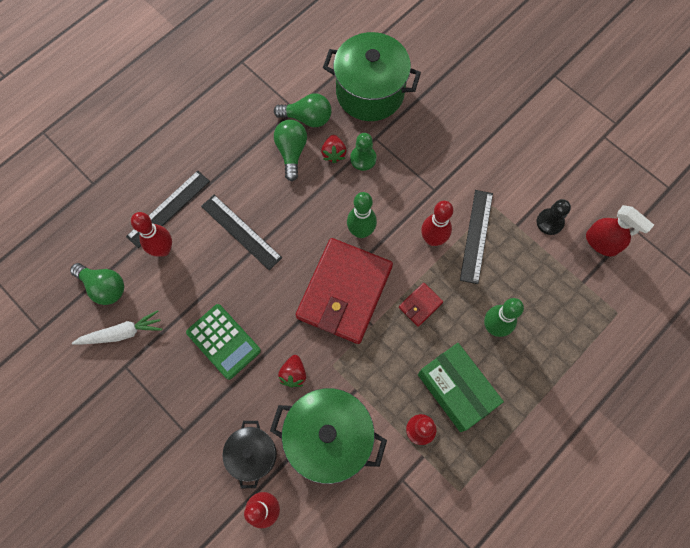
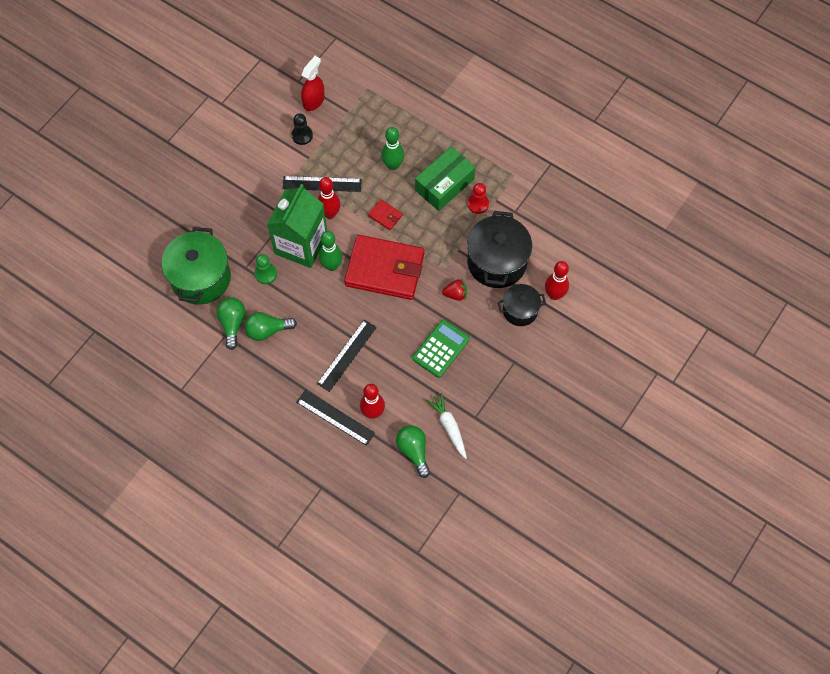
camera: 100 degrees left, 5 degrees down
green light bulb [70,263,124,305] -> green light bulb turned 45 degrees counterclockwise [396,425,430,478]
green pot [270,388,387,484] -> black pot [467,211,532,288]
red strawberry [321,135,347,164] -> none
none -> green carton [267,184,327,268]

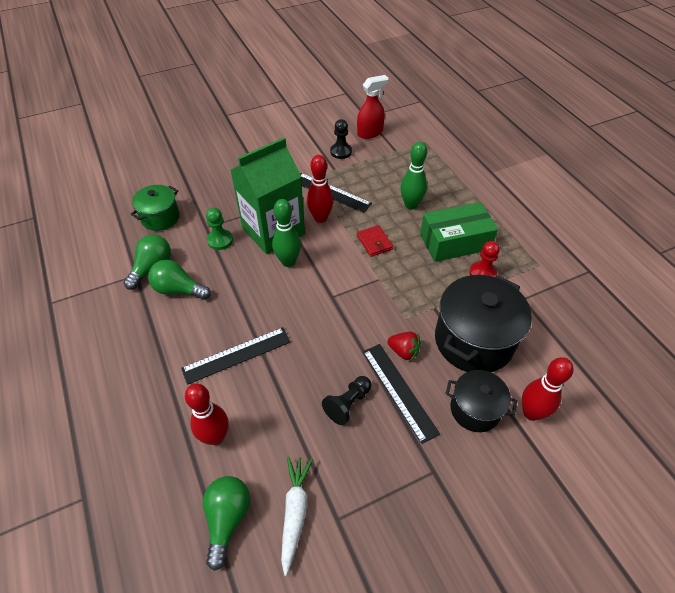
camera: 30 degrees right, 15 degrees down
green pot [162,227,231,305] -> green pot [130,185,180,231], size x0.58
black ruler [296,390,375,446] -> black ruler moved to [363,344,440,444]
red wallet [344,235,424,300] -> none
green calculator [412,320,470,378] -> black pawn [322,376,372,425]

